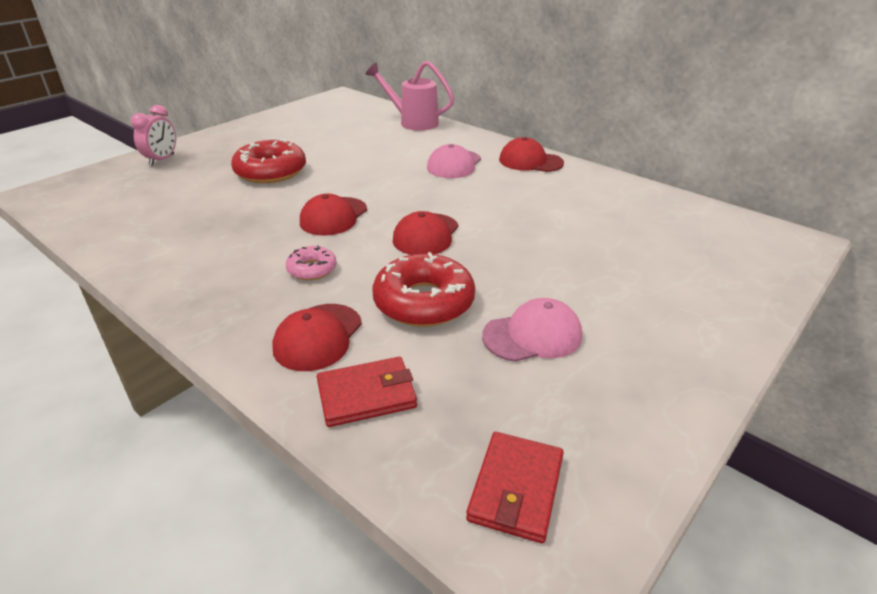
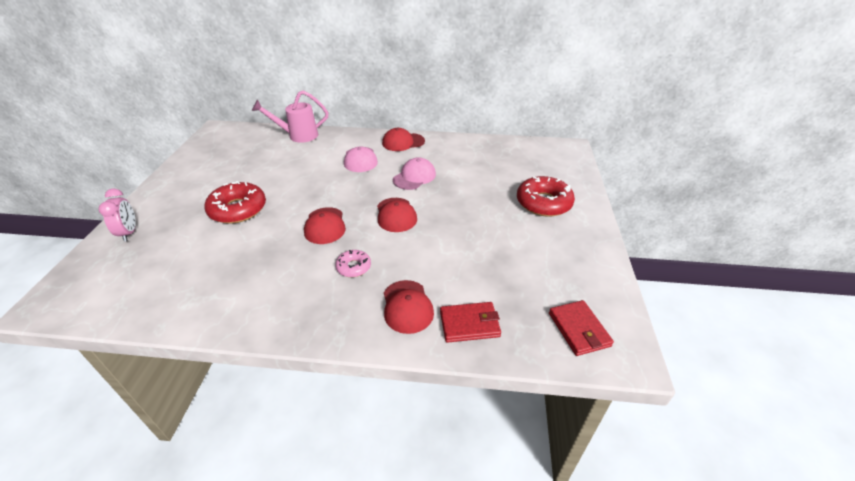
camera: 35 degrees left, 5 degrees up
red wallet [317,357,417,427] -> red wallet turned 45 degrees clockwise [440,302,501,343]
red donut [372,252,475,327] -> red donut moved to [517,176,575,217]
pink cap [482,298,582,362] -> pink cap moved to [393,157,436,190]

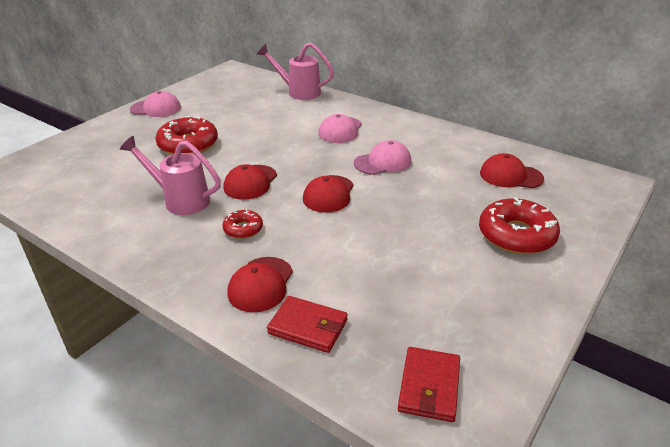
camera: 30 degrees right, 5 degrees down
pink clock [98,189,136,242] -> none
pink donut [335,250,371,277] -> red donut [222,209,263,239]
red cap [382,128,425,151] -> red cap moved to [480,153,544,188]
none -> pink watering can [120,136,221,215]
none -> pink cap [130,91,181,117]

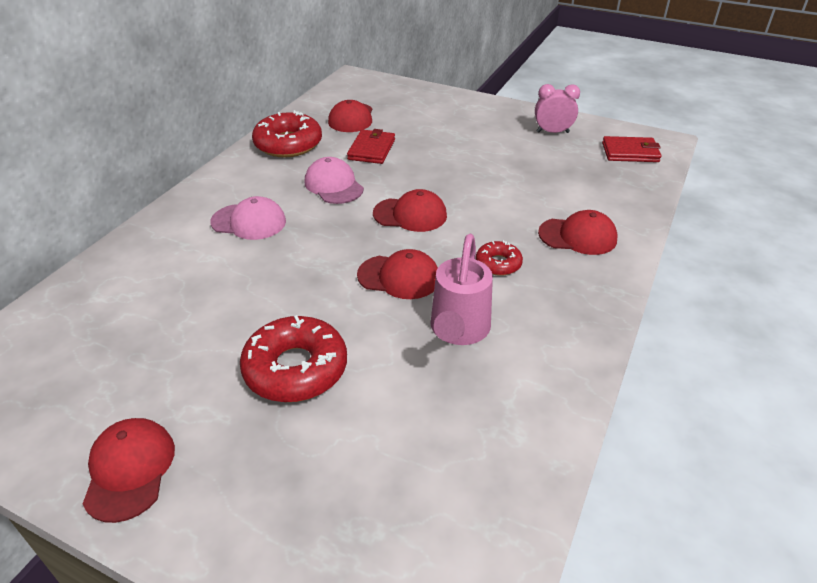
camera: 100 degrees left, 5 degrees up
pink cap [130,91,181,117] -> red cap [83,418,175,523]
pink watering can [257,42,334,100] -> none
red wallet [267,296,348,353] -> red wallet moved to [347,129,395,164]
red donut [479,197,560,254] -> red donut moved to [252,110,322,157]
none -> pink clock [535,84,580,133]

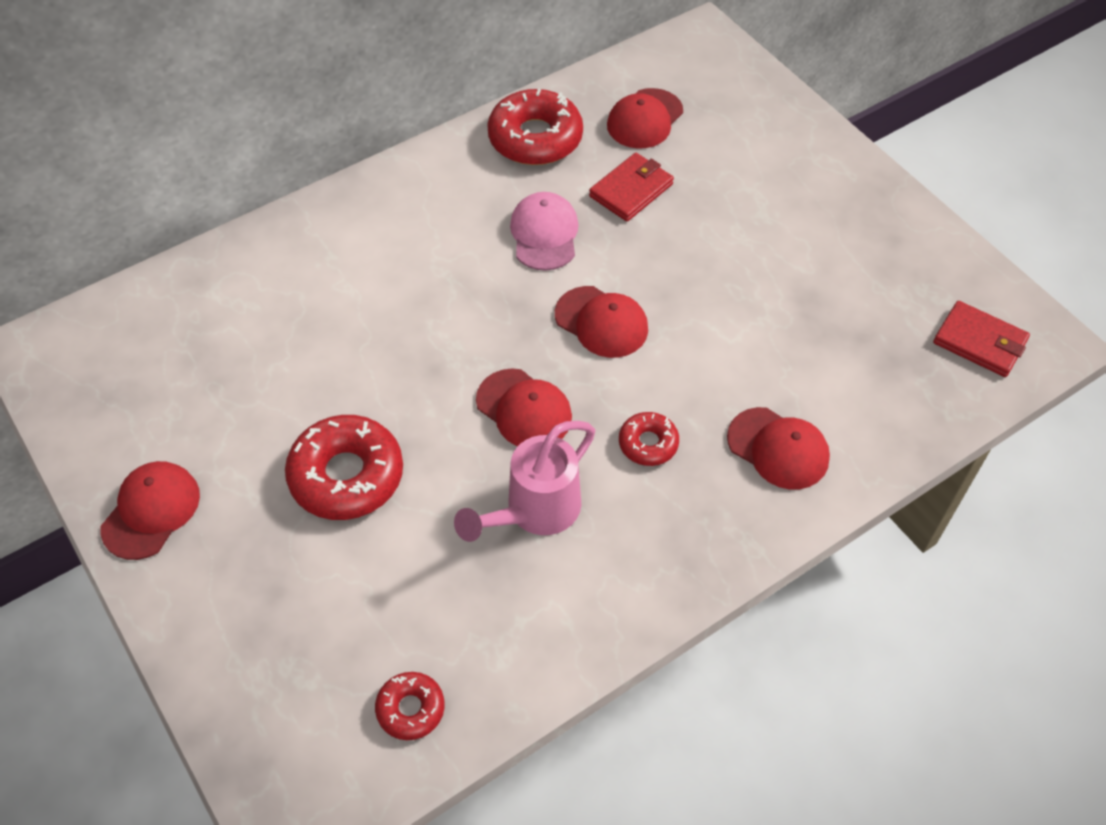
camera: 30 degrees right, 15 degrees up
pink cap [210,196,286,240] -> none
pink clock [535,84,580,133] -> none
none -> red donut [375,672,445,740]

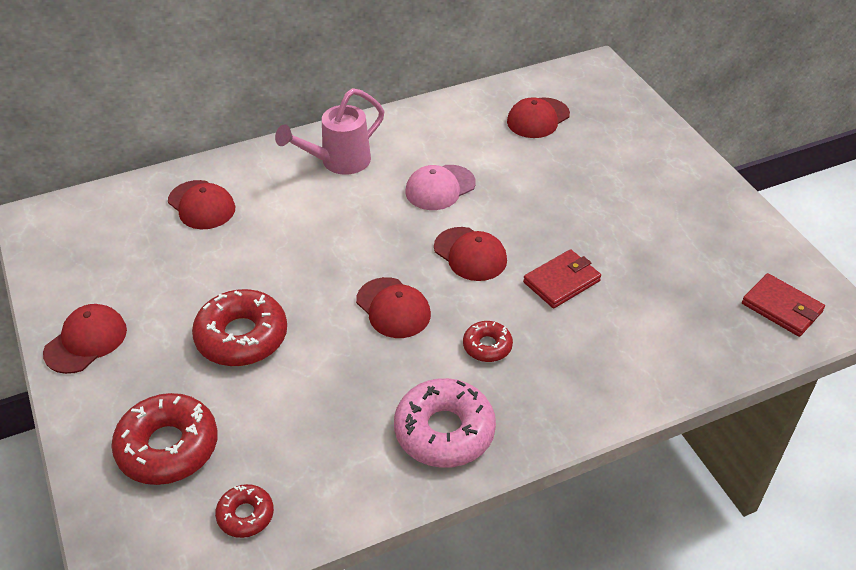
camera: 10 degrees right, 10 degrees down
pink watering can [454,421,595,542] -> pink watering can moved to [275,88,384,175]
red donut [487,89,583,165] -> red donut moved to [111,393,218,485]
pink cap [510,192,578,271] -> pink cap turned 135 degrees counterclockwise [405,165,476,210]
red wallet [589,153,674,222] -> red wallet moved to [523,249,601,308]
red cap [727,407,830,489] -> red cap moved to [168,180,235,229]
none -> pink donut [394,378,496,468]

